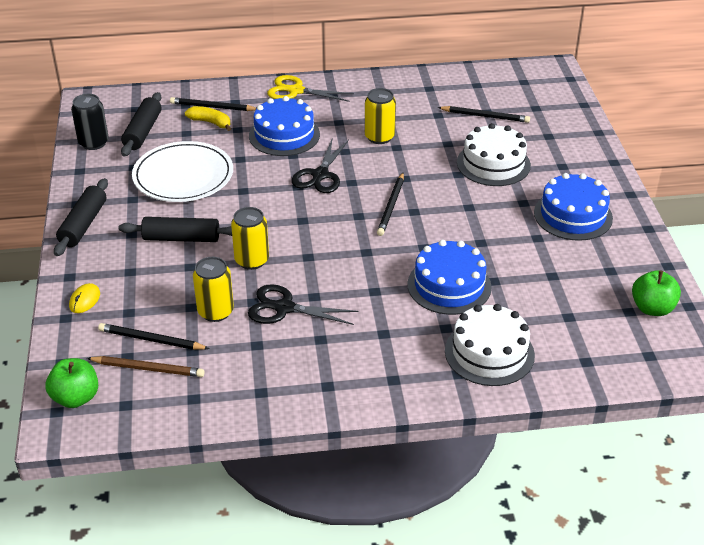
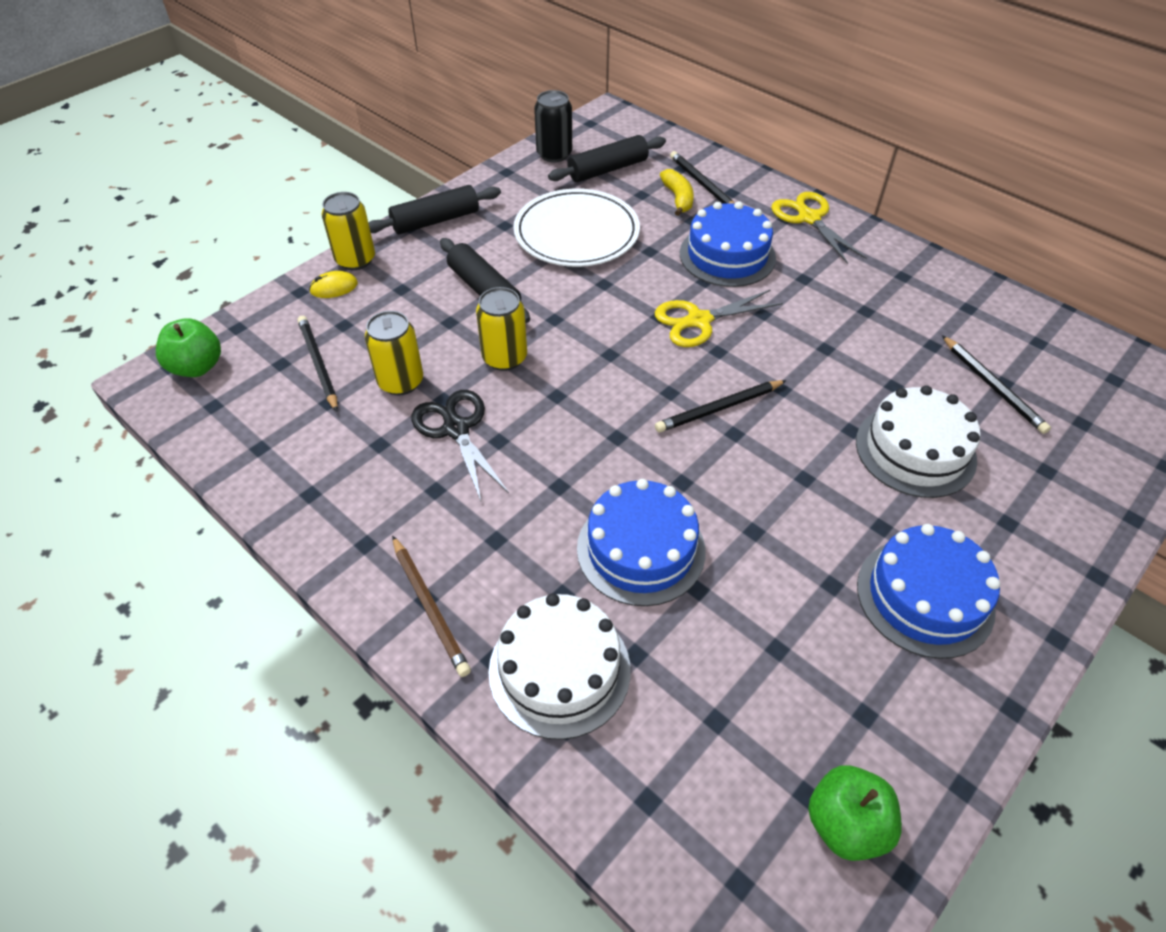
camera: 50 degrees right, 10 degrees up
brown pencil [87,356,205,377] -> brown pencil moved to [392,536,471,677]
black scissors [292,140,349,193] -> yellow scissors [655,289,783,347]
yellow can [365,88,396,144] -> yellow can moved to [321,192,375,270]

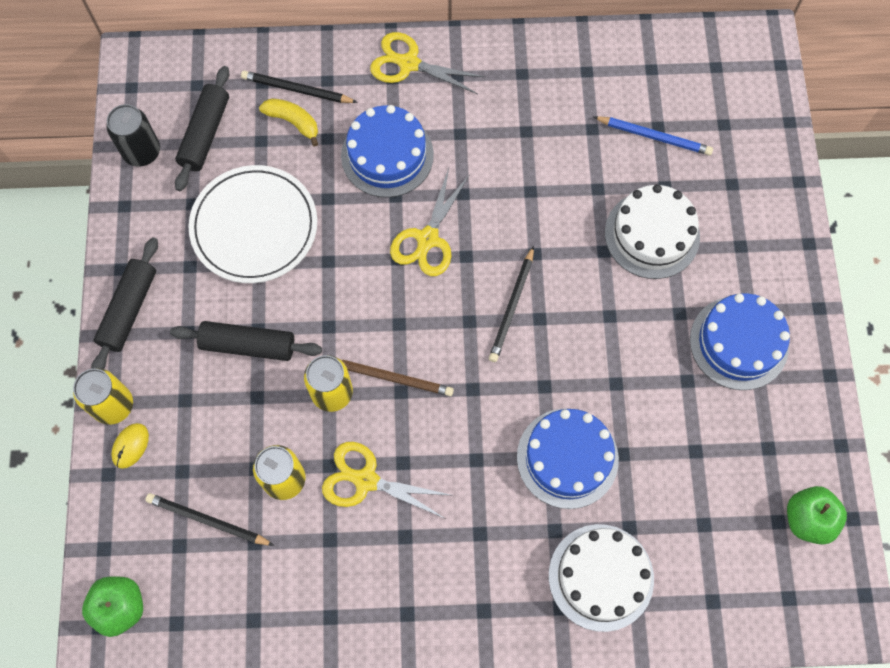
camera: 45 degrees left, 20 degrees up
brown pencil [392,536,471,677] -> brown pencil moved to [341,360,454,396]
black scissors [411,390,509,501] -> yellow scissors [322,442,454,519]
black pencil [942,335,1051,434] -> blue pencil [594,116,713,155]

